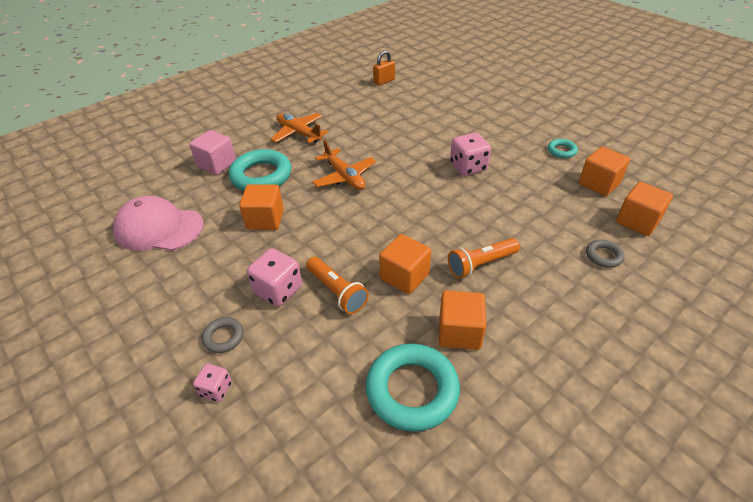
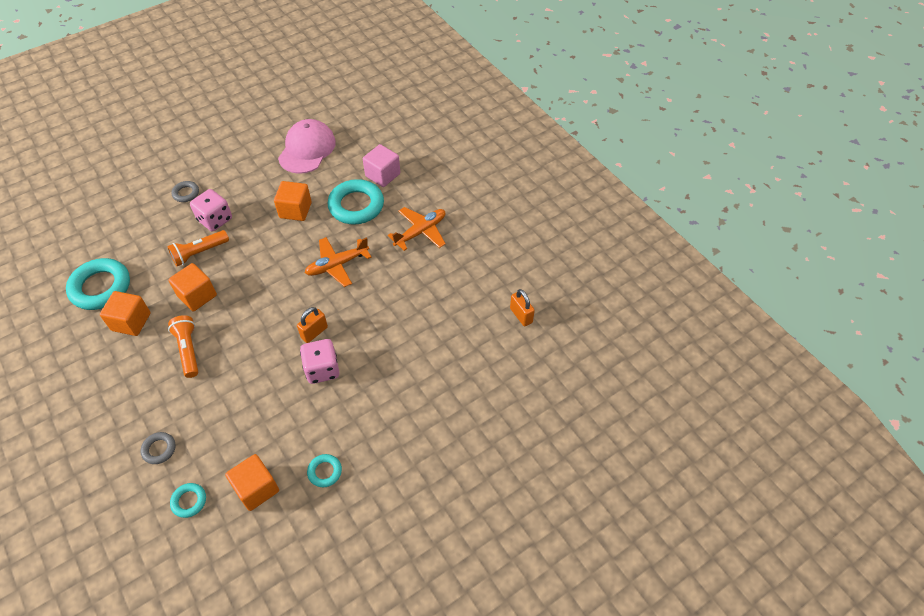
camera: 95 degrees right, 10 degrees up
pink dice [193,364,232,402] -> none
orange cube [616,182,673,236] -> turquoise ring [170,483,206,518]
none -> orange padlock [297,307,328,343]

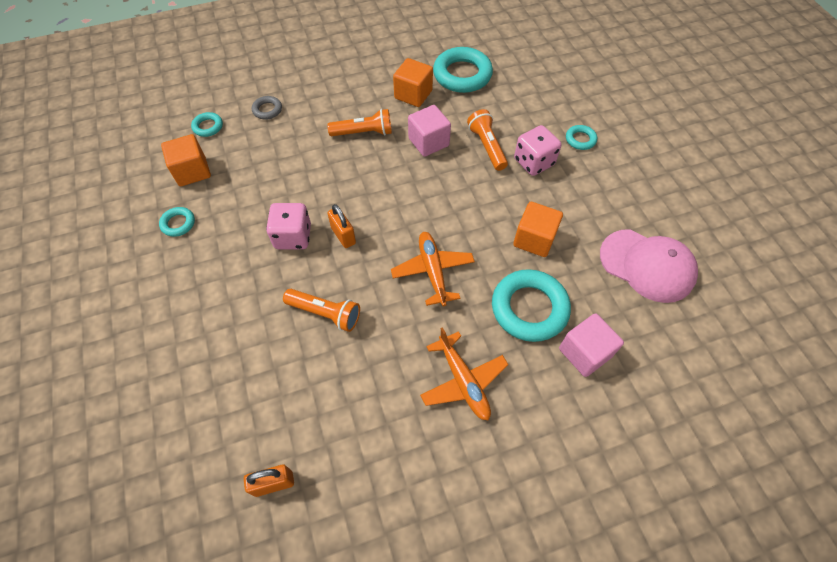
camera: 105 degrees right, 5 degrees up
orange cube [168,263,217,311] -> pink cube [408,105,451,157]
grey ring [172,181,199,202] -> turquoise ring [566,125,597,150]
none -> orange flashlight [283,289,360,332]

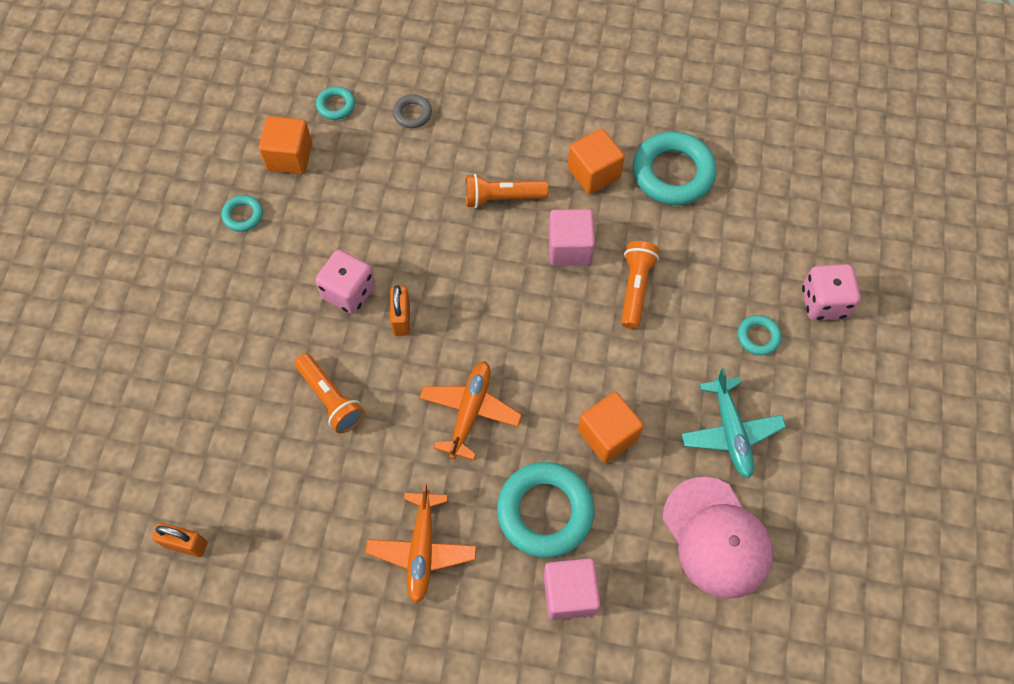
camera: 30 degrees right, 5 degrees up
orange flashlight [327,109,392,136] -> orange flashlight turned 150 degrees clockwise [465,174,548,208]
pink dice [514,125,561,176] -> pink dice moved to [802,264,861,320]
none -> turquoise plane [681,368,786,479]

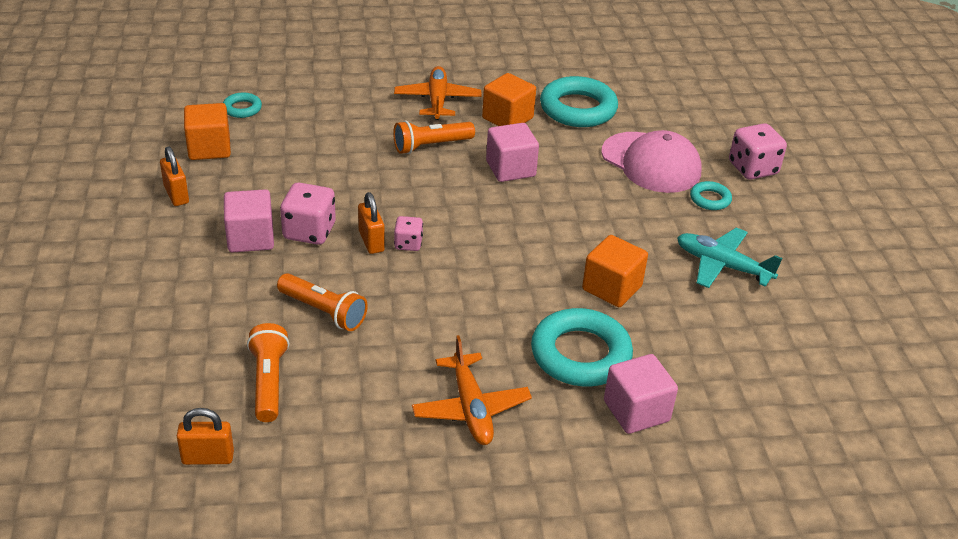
camera: 20 degrees left, 25 degrees down
turquoise ring [222,195,263,232] -> orange padlock [160,147,189,206]
grey ring [393,94,432,128] -> none
orange plane [419,361,522,460] -> orange plane moved to [394,66,481,120]
orange flashlight [621,241,659,329] -> orange flashlight moved to [247,323,289,422]
pink cap [663,477,773,599] -> pink cap moved to [601,130,702,193]
turquoise plane [681,368,786,479] -> turquoise plane turned 150 degrees clockwise [677,228,783,288]
none -> pink cube [224,189,274,252]
none -> pink dice [394,216,423,251]

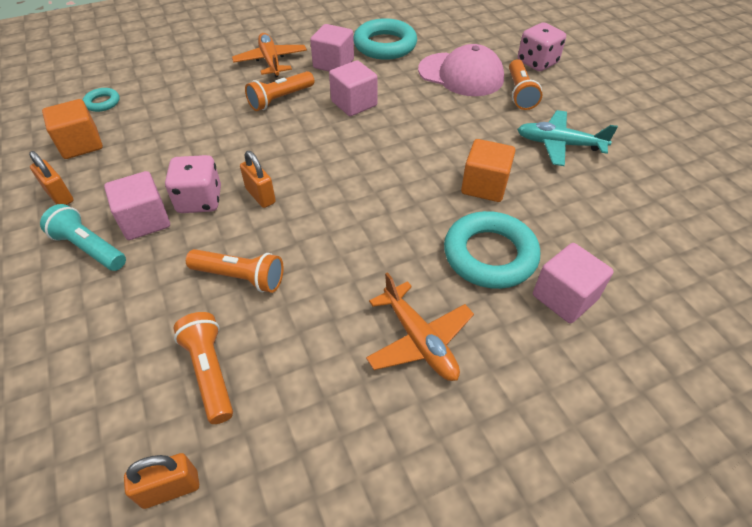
camera: 15 degrees left, 10 degrees up
pink dice [394,216,423,251] -> none
orange cube [482,73,536,126] -> pink cube [310,24,354,71]
turquoise ring [690,181,732,210] -> orange flashlight [509,59,542,110]
none -> turquoise flashlight [40,204,126,271]

